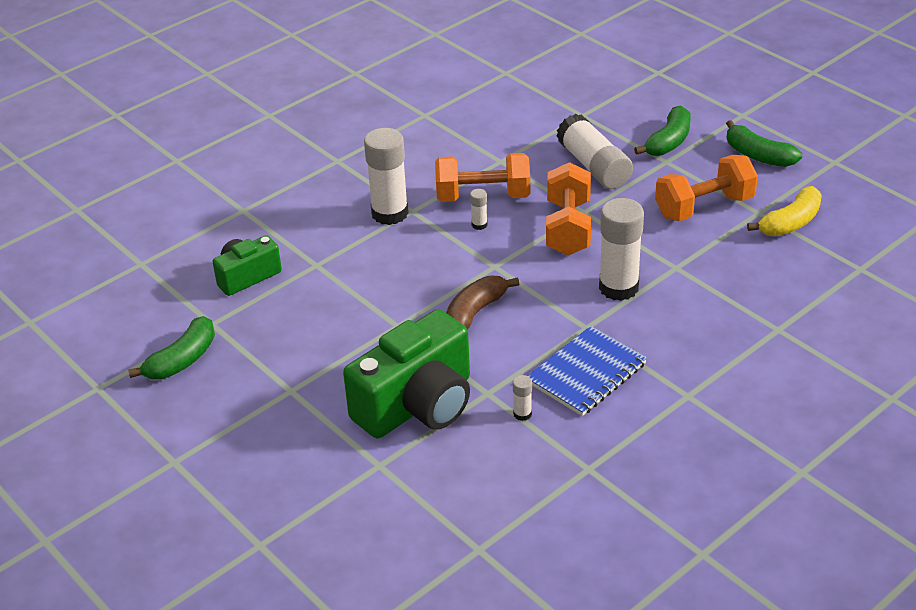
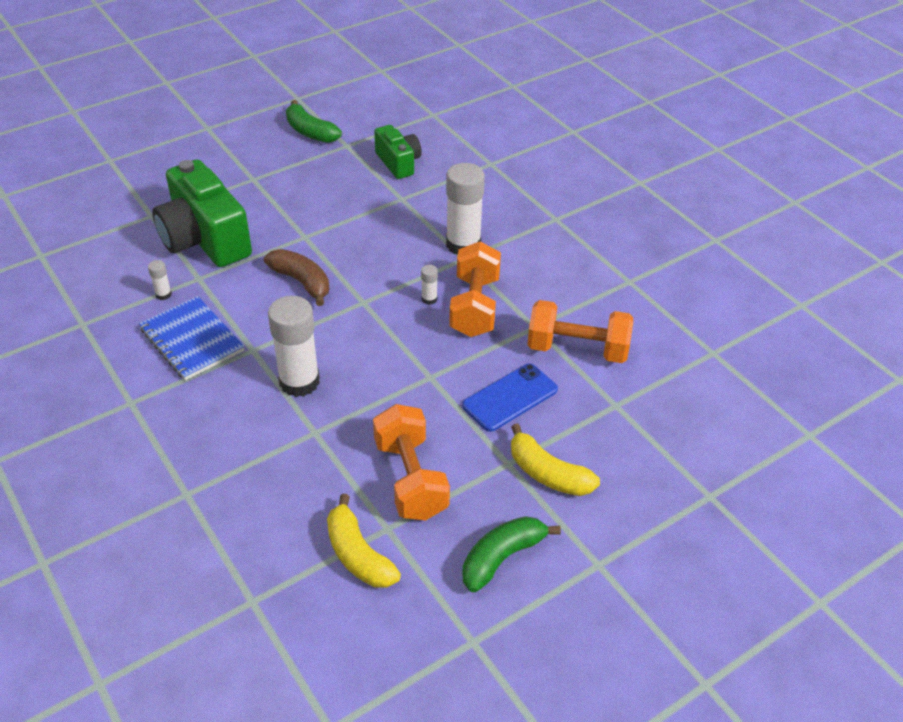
camera: 95 degrees right, 5 degrees up
orange dumbbell [546,162,591,255] -> orange dumbbell moved to [527,300,633,363]
white glue stick [556,114,633,189] -> blue phone [462,364,558,432]
green banana [634,105,691,156] -> yellow banana [511,424,600,496]

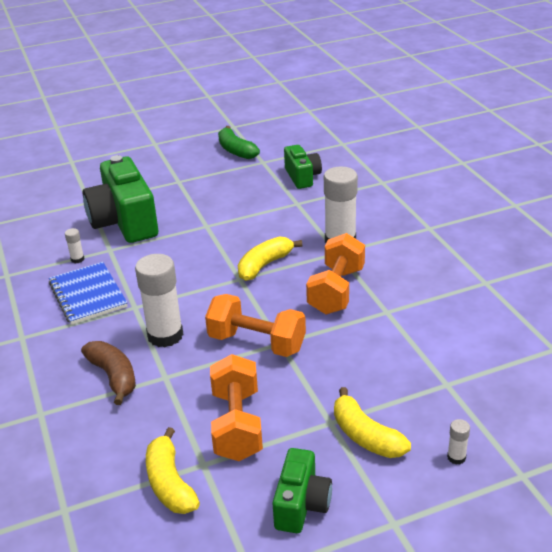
camera: 15 degrees right, 10 degrees down
brown banana [264,249,329,306] -> brown banana moved to [81,341,136,405]
white glue stick [421,265,438,305] -> white glue stick moved to [447,419,470,465]
blue phone [462,364,558,432] -> none
green banana [462,516,561,592] -> green camera [272,448,332,533]
orange dumbbell [527,300,633,363] -> orange dumbbell moved to [205,294,306,357]
none -> yellow banana [238,236,302,281]

